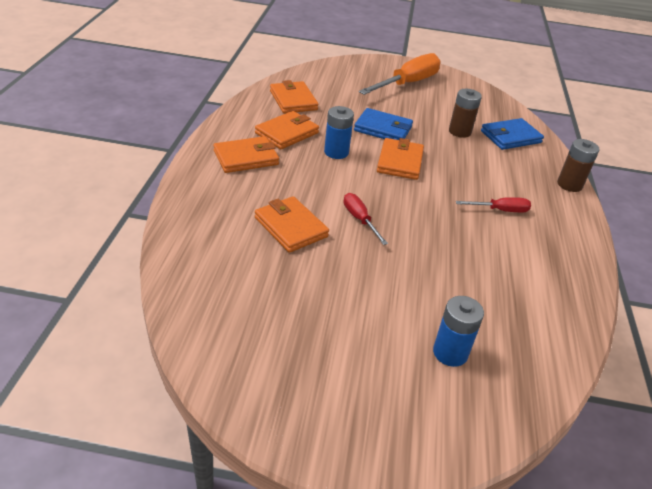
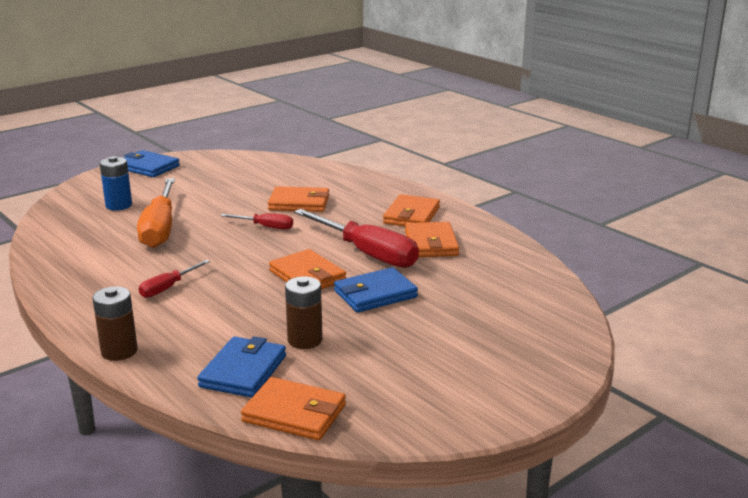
camera: 135 degrees right, 15 degrees down
orange wallet [270,80,319,113] -> orange wallet moved to [241,377,346,441]
blue battery [324,106,354,159] -> red screwdriver [294,209,419,268]
orange screwdriver [359,53,441,95] -> orange screwdriver moved to [137,178,175,248]
none -> blue wallet [124,150,180,177]

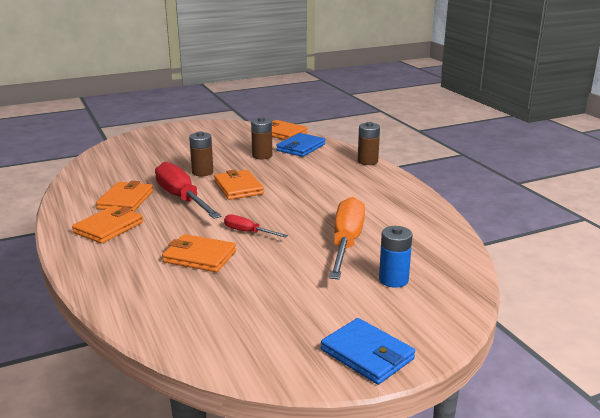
camera: 165 degrees left, 0 degrees up
red screwdriver [139,260,210,298] -> none
blue wallet [334,267,418,313] -> brown battery [189,131,214,176]

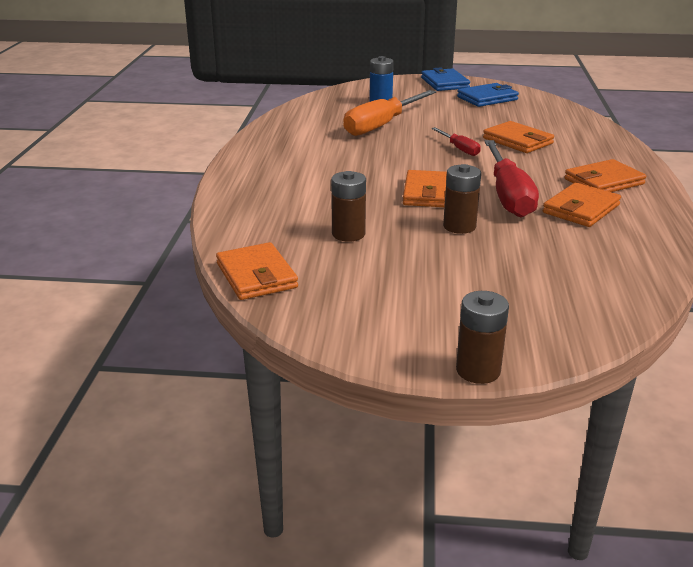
camera: 150 degrees left, 5 degrees up
blue wallet [276,133,325,157] -> blue wallet moved to [457,83,519,107]
brown battery [358,122,380,165] -> brown battery moved to [456,291,509,384]

